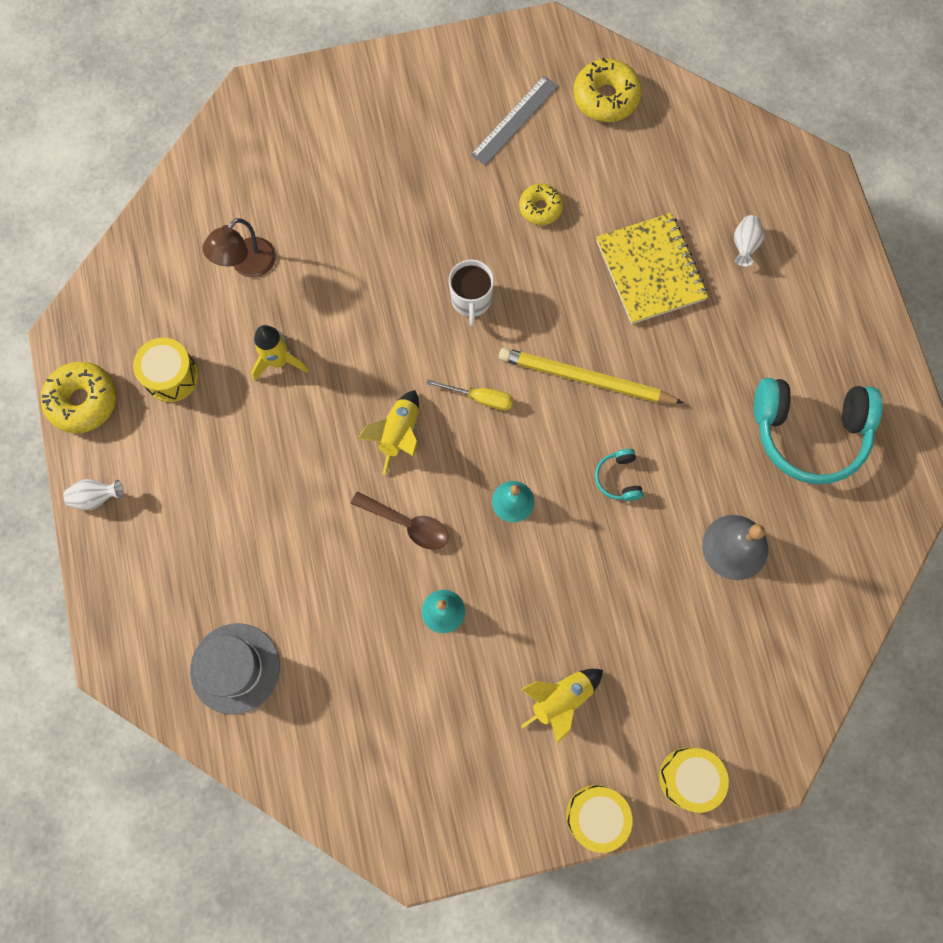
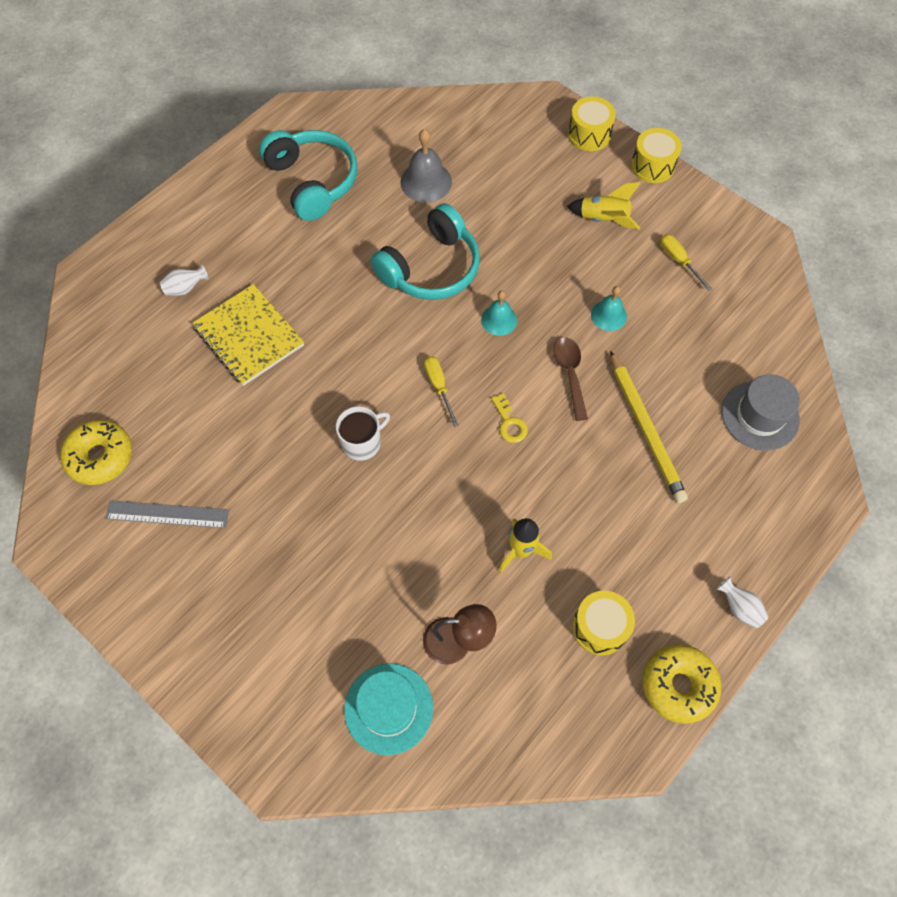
camera: 125 degrees left, 10 degrees down
yellow rocket [358,390,419,475] -> yellow key [491,394,528,443]
yellow pencil [499,348,684,404] -> yellow pencil moved to [610,351,688,503]
yellow donut [519,184,563,225] -> none
turquoise headphones [595,449,643,501] -> turquoise headphones [371,203,480,300], size x2.35
yellow notebook [596,213,708,324] -> yellow notebook turned 75 degrees counterclockwise [192,284,304,386]
none -> turquoise hat [344,663,433,755]
none -> yellow screwdriver [660,234,712,291]

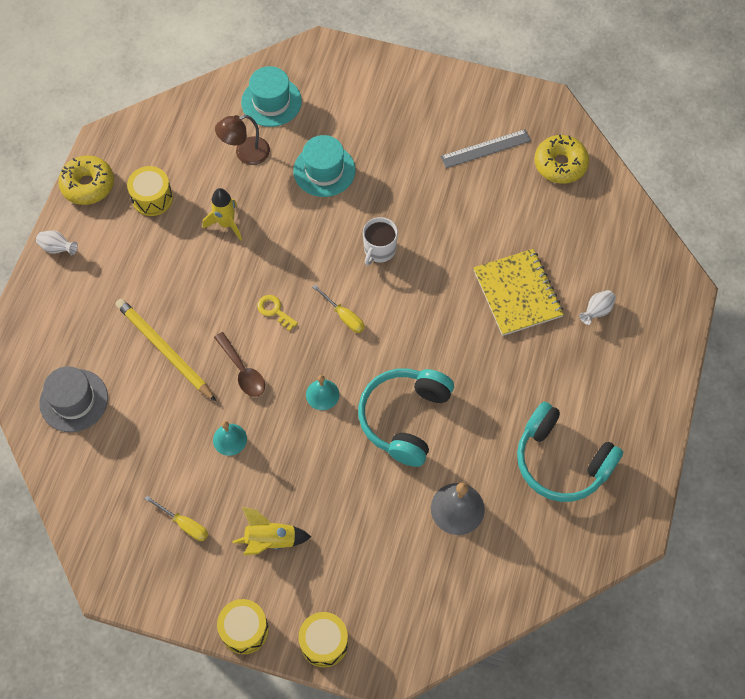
camera: 155 degrees right, 0 degrees up
yellow notebook [192,284,304,386] -> yellow notebook turned 45 degrees clockwise [474,249,564,336]
none -> turquoise hat [293,135,356,197]

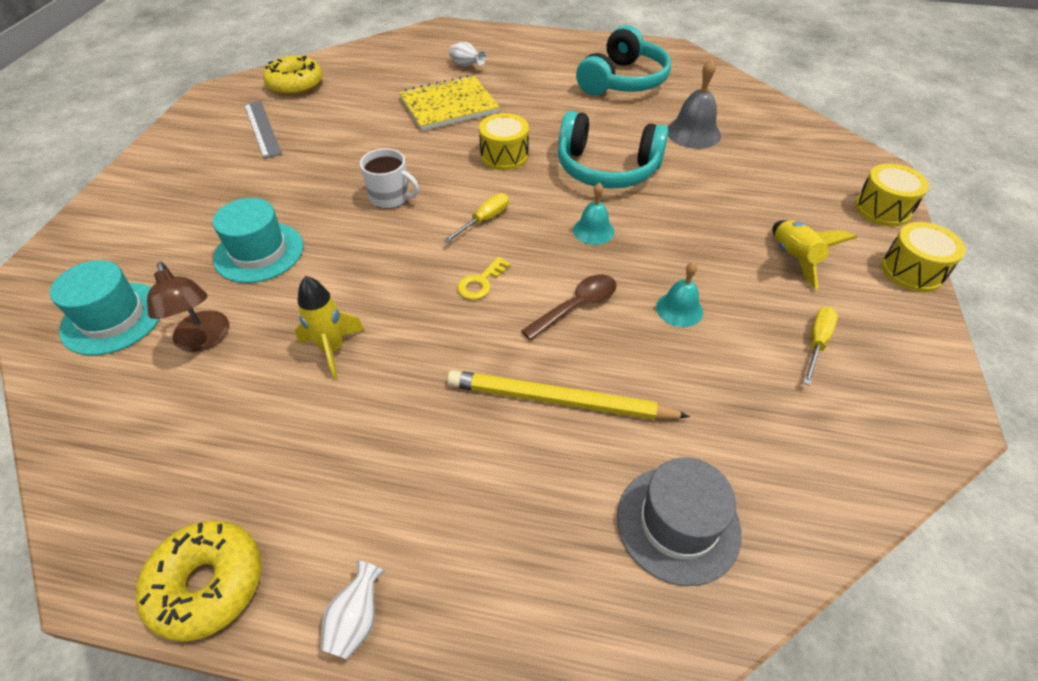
camera: 95 degrees left, 15 degrees down
yellow pencil [116,299,216,401] -> yellow pencil turned 60 degrees clockwise [447,370,690,420]
yellow drum [127,166,173,216] -> yellow drum moved to [479,113,529,170]

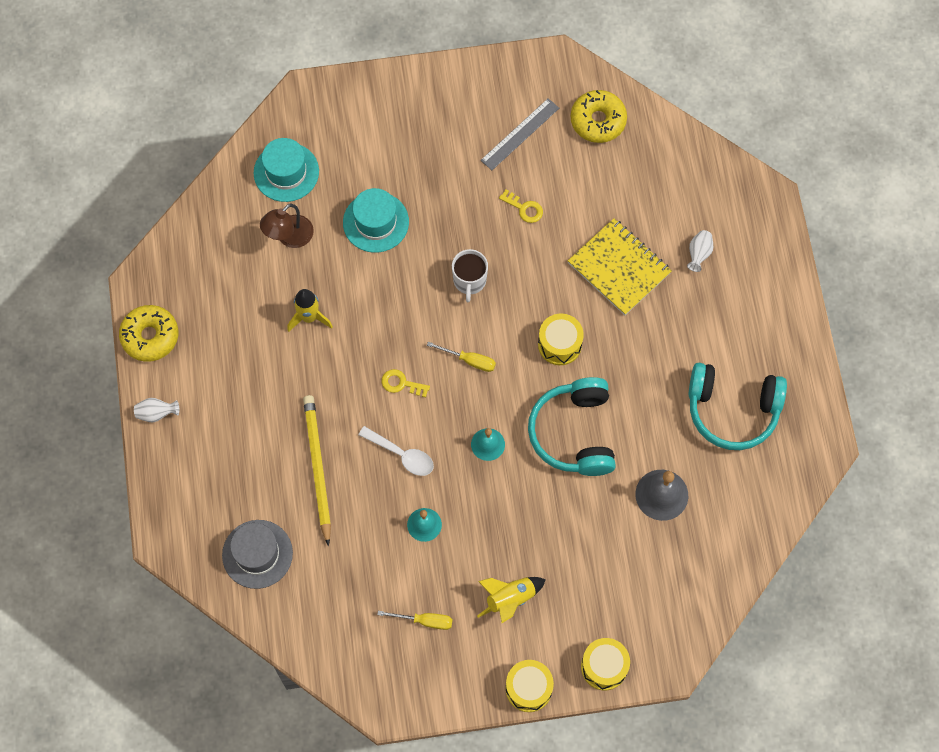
camera: 70 degrees right, 20 degrees up
brown spoon [521,274,617,340] -> white spoon [358,426,434,476]
none -> yellow key [499,189,543,223]

